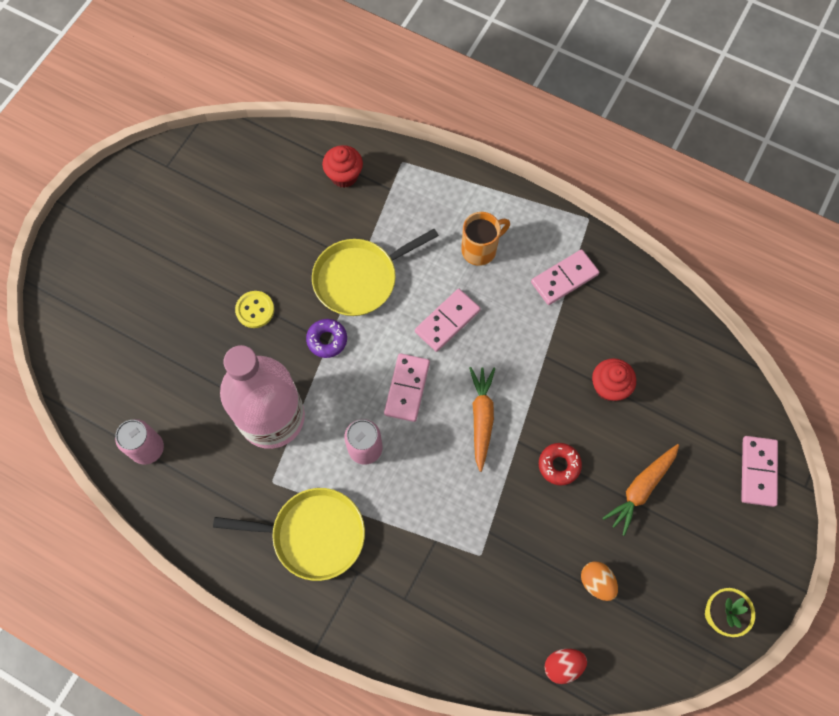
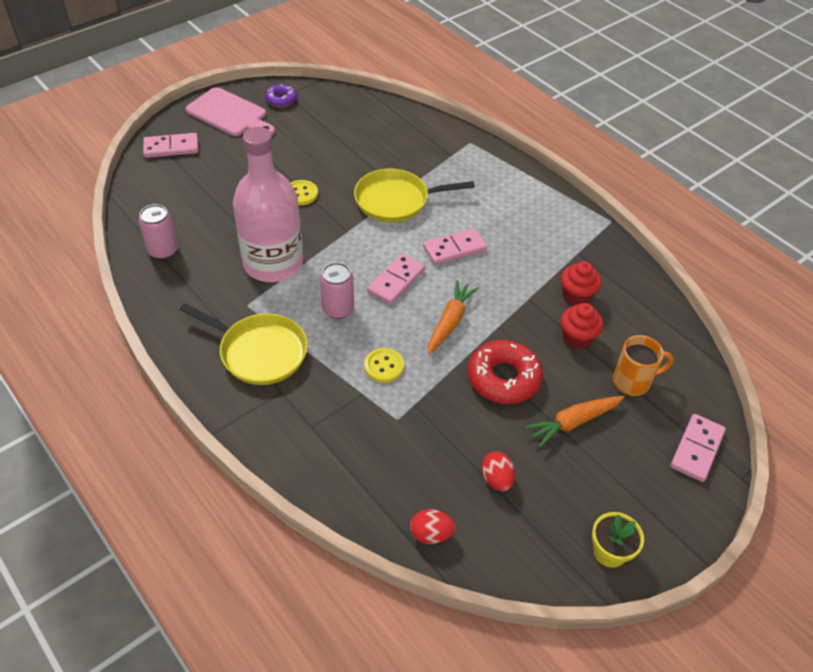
camera: 20 degrees right, 20 degrees down
purple donut [306,319,347,358] -> purple donut moved to [265,84,297,107]
red cupcake [322,145,363,188] -> red cupcake moved to [561,261,602,306]
orange mug [461,212,510,266] -> orange mug moved to [613,335,674,396]
pink domino [531,249,599,305] -> pink domino moved to [143,133,199,158]
red donut [539,443,582,485] -> red donut [468,340,543,404], size x1.77
orange egg [581,561,618,601] -> red egg [481,451,515,492]
none -> pink cutting board [186,87,275,136]
none -> yellow button [364,348,404,383]

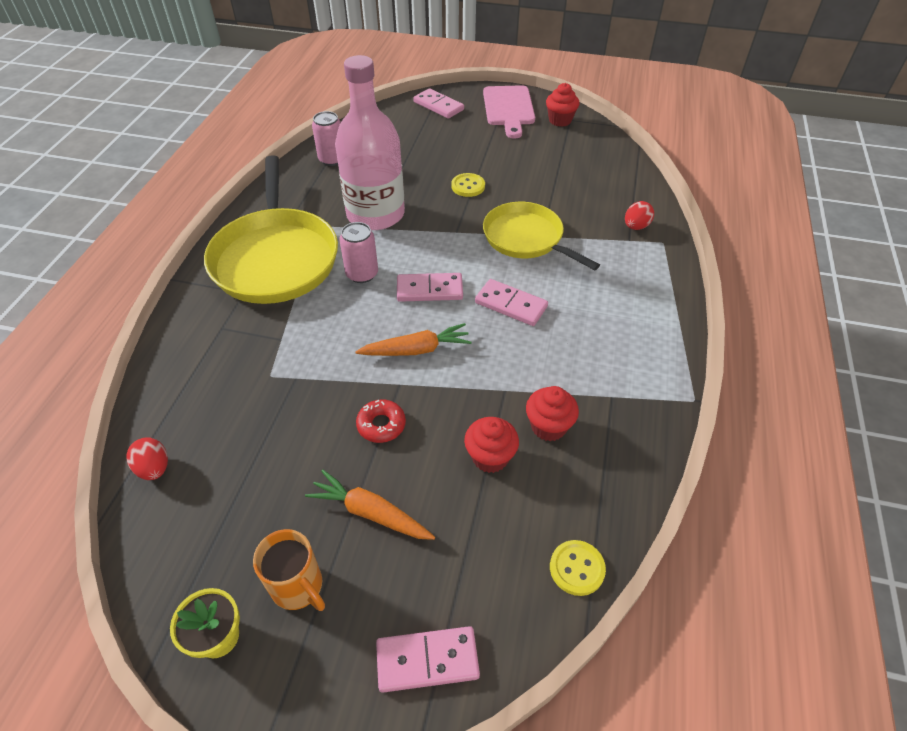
camera: 55 degrees right, 0 degrees up
yellow pan [180,303,308,385] -> yellow pan [204,155,338,304], size x1.55
purple donut [265,84,297,107] -> red cupcake [546,83,580,127]
yellow button [364,348,404,383] -> yellow button moved to [550,540,606,596]
red donut [468,340,543,404] -> red donut [356,399,406,443], size x0.56
red egg [481,451,515,492] -> red egg moved to [625,201,654,230]
orange mug [613,335,674,396] -> orange mug moved to [253,529,325,611]

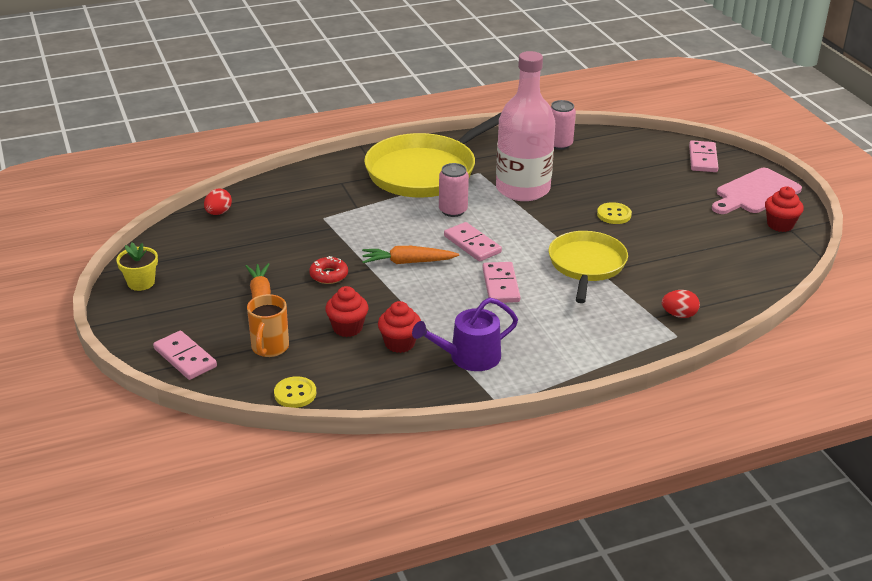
camera: 55 degrees right, 15 degrees down
orange mug [253,529,325,611] -> orange mug moved to [247,294,289,357]
orange carrot [355,323,472,356] -> orange carrot turned 135 degrees clockwise [362,246,459,264]
none -> purple watering can [412,298,518,371]

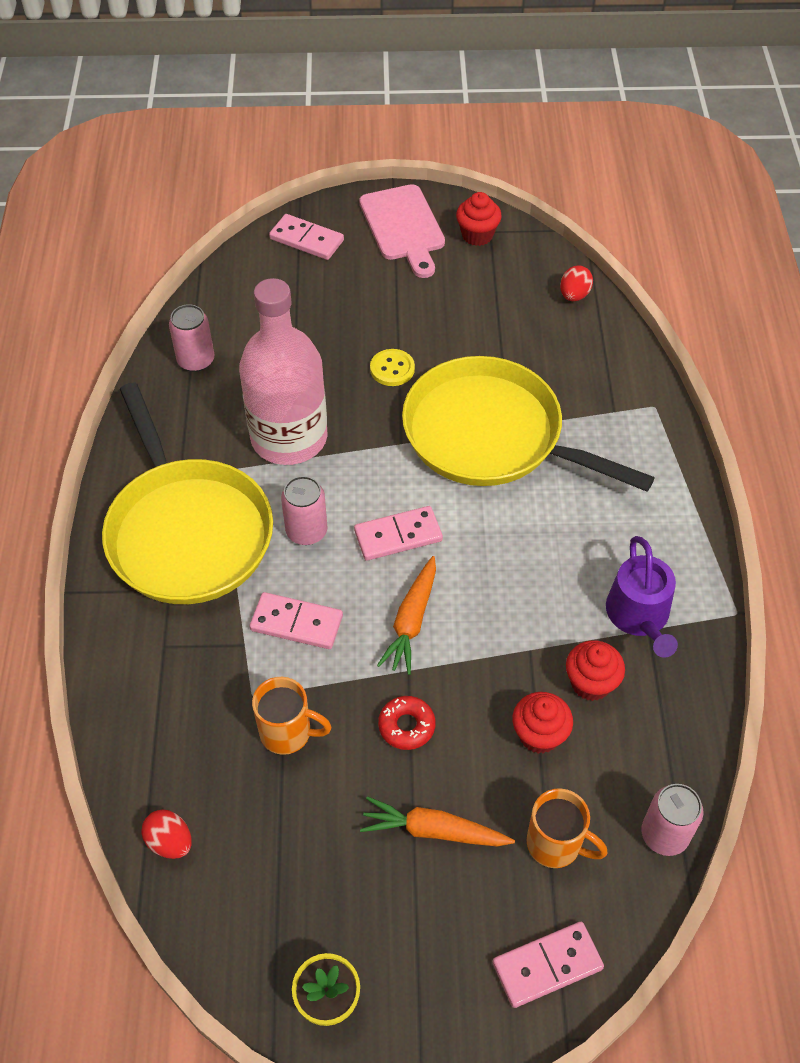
camera: 70 degrees left, 20 degrees up
yellow button [274,376,316,408] -> pink can [642,784,703,856]
pink domino [483,262,520,303] -> pink domino moved to [250,592,343,649]
yellow pan [549,231,628,303] -> yellow pan [402,356,655,491], size x1.55
red egg [662,290,700,318] -> red egg moved to [560,265,593,301]
none -> orange mug [252,677,332,755]

